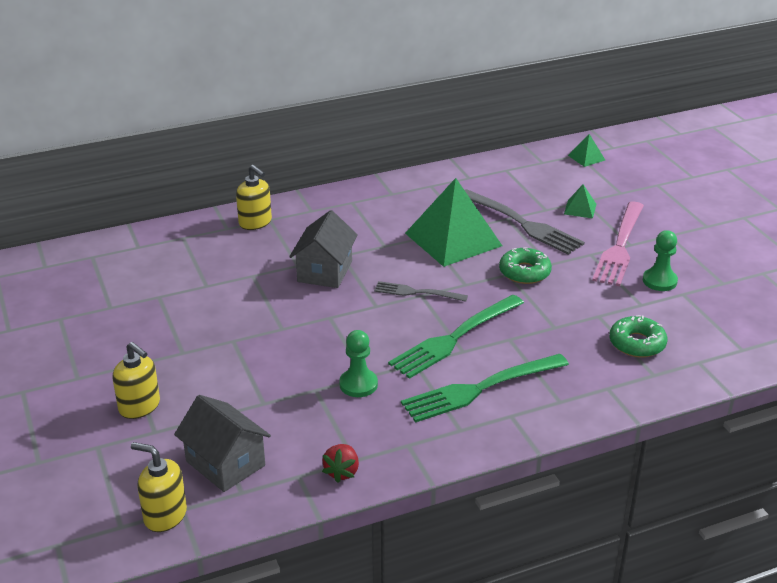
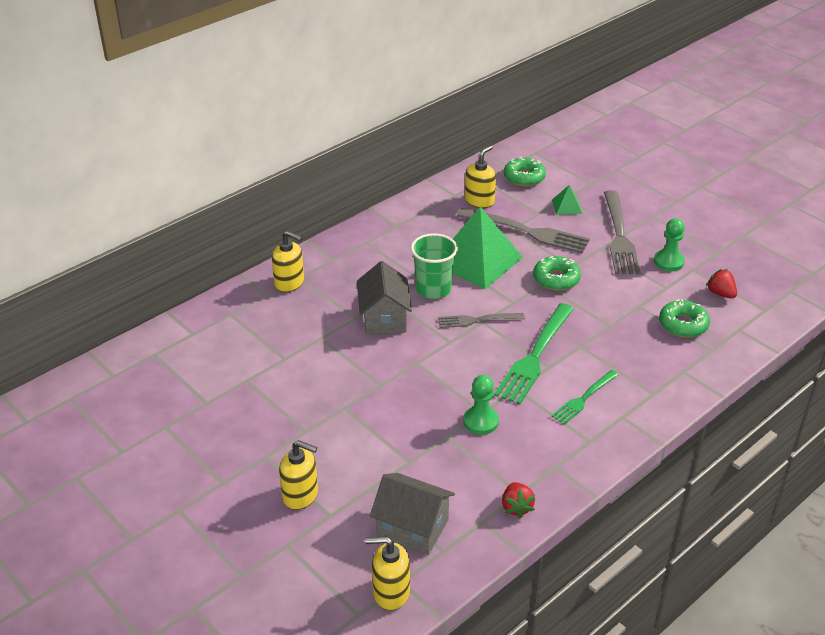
camera: 20 degrees left, 5 degrees up
green fork [401,354,569,423] -> green fork [551,370,618,425], size x0.58
green pyramid [568,134,605,167] -> none
pink fork [592,201,644,286] -> grey fork [604,190,641,274]
none -> green cup [411,233,458,299]
none -> yellow soap dispenser [465,145,496,208]
none -> green donut [504,157,546,187]
none -> red strawberry [706,269,737,299]

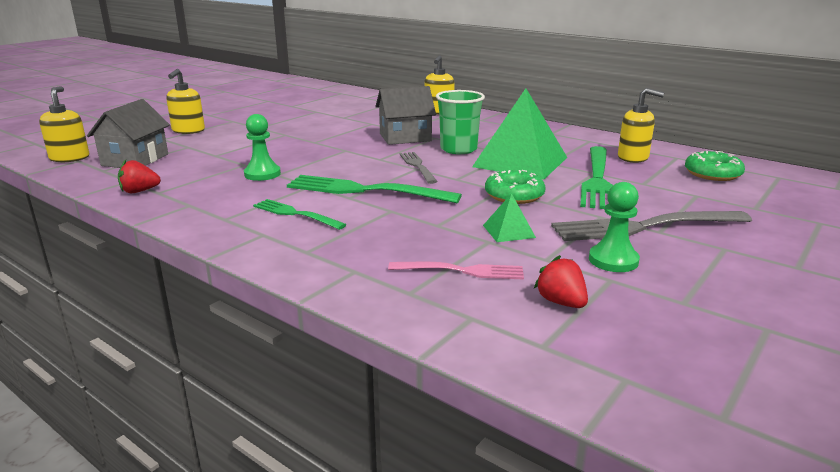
camera: 80 degrees right, 15 degrees down
grey fork [457,208,590,253] -> green fork [580,146,613,209]
green pyramid [552,185,582,215] -> green pyramid moved to [483,193,536,242]
green donut [659,299,710,338] -> pink fork [388,262,524,280]
red strawberry [706,269,737,299] -> red strawberry turned 75 degrees counterclockwise [534,255,588,308]

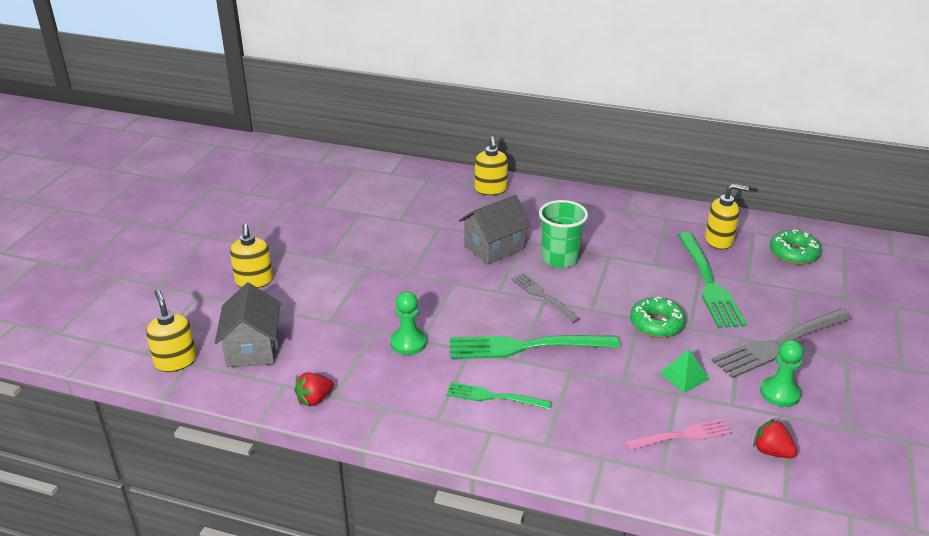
camera: 20 degrees left, 10 degrees up
green pyramid [472,88,567,180] -> none

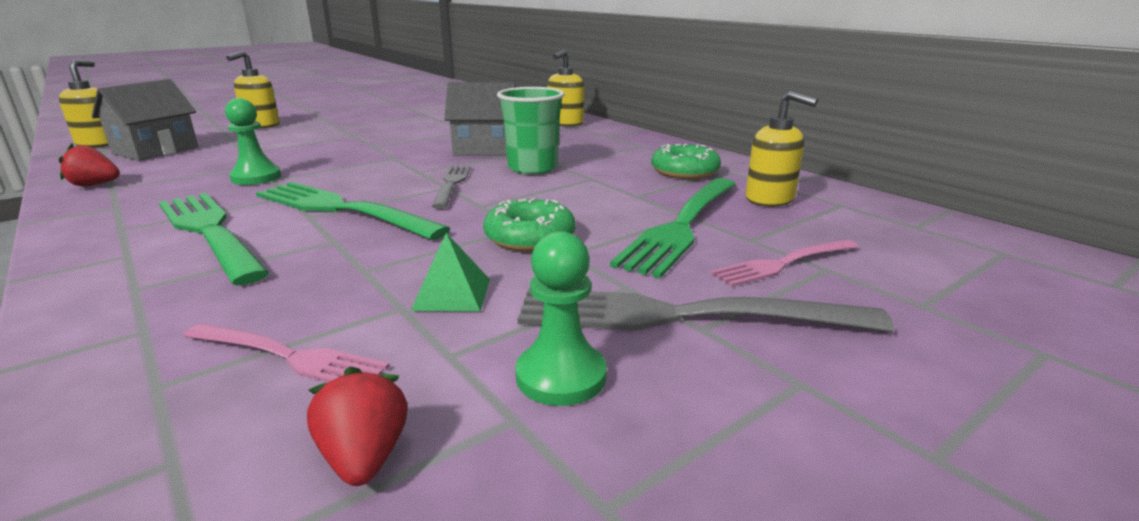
camera: 35 degrees right, 10 degrees down
green fork [446,382,552,410] -> green fork [159,193,269,285], size x1.73
green donut [770,229,821,265] -> green donut moved to [651,144,721,179]
none -> pink fork [710,240,859,287]

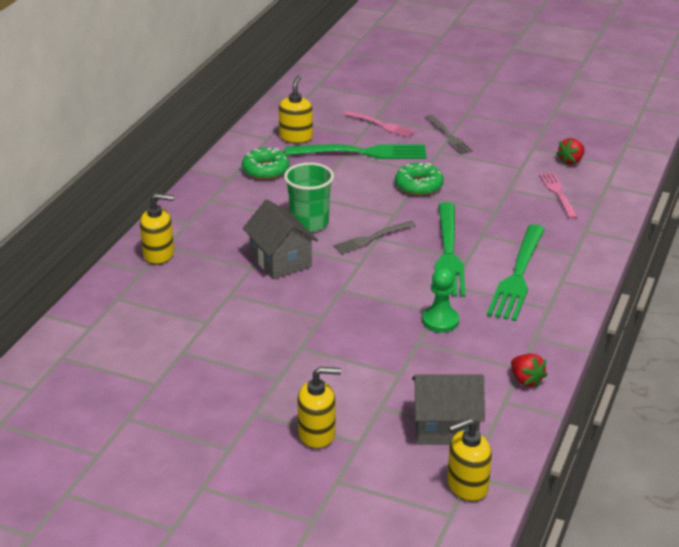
camera: 120 degrees left, 10 degrees up
green pyramid [411,233,490,312] -> none
green pawn [516,231,607,406] -> none
grey fork [518,288,894,332] -> grey fork [426,115,473,155], size x0.58

